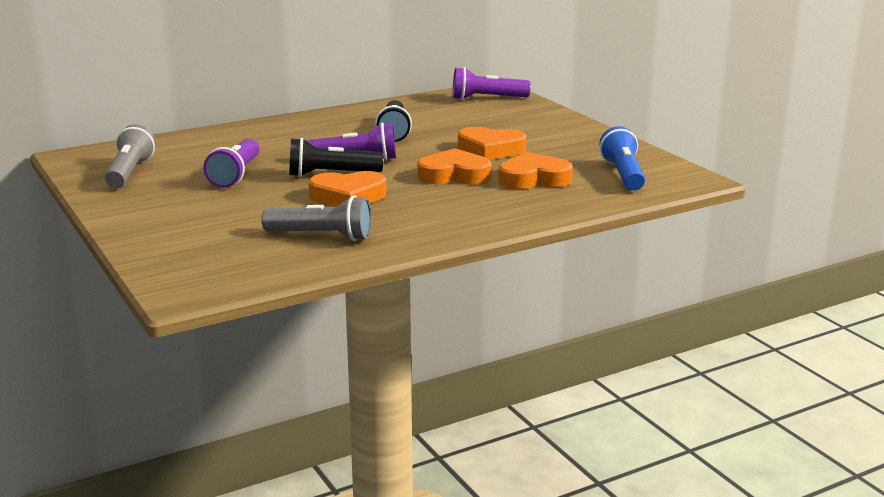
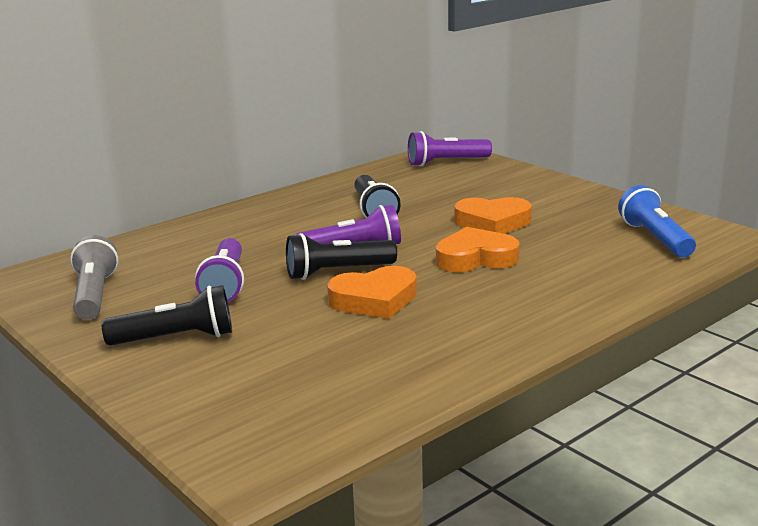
camera: 10 degrees left, 0 degrees up
grey flashlight [261,195,372,241] -> none
orange heart [498,152,573,189] -> none
none -> black flashlight [101,285,232,346]

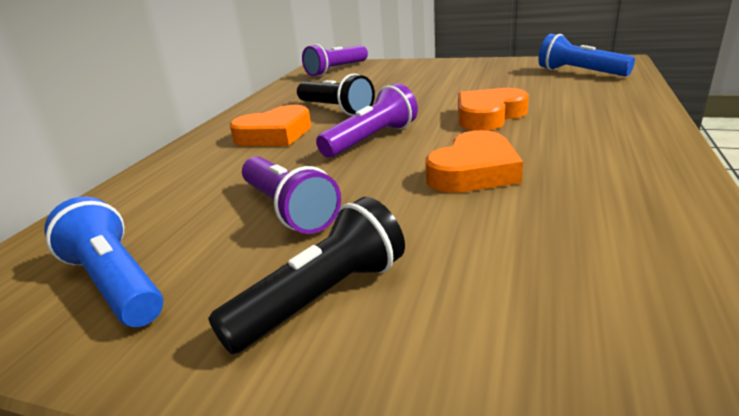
camera: 30 degrees left, 5 degrees up
grey flashlight [70,235,118,320] -> blue flashlight [44,196,163,327]
black flashlight [286,233,397,280] -> none
orange heart [454,197,532,234] -> orange heart moved to [229,105,311,146]

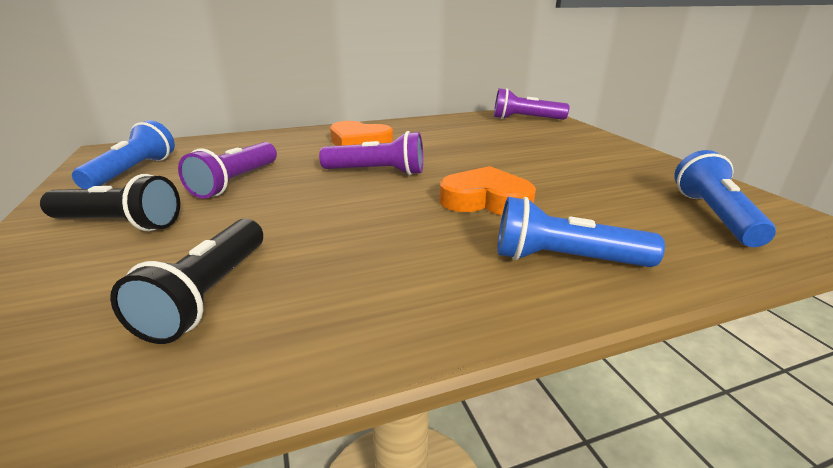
camera: 50 degrees right, 0 degrees up
black flashlight [297,73,375,116] -> black flashlight moved to [110,219,263,344]
orange heart [425,130,523,193] -> none
none -> blue flashlight [497,197,665,267]

